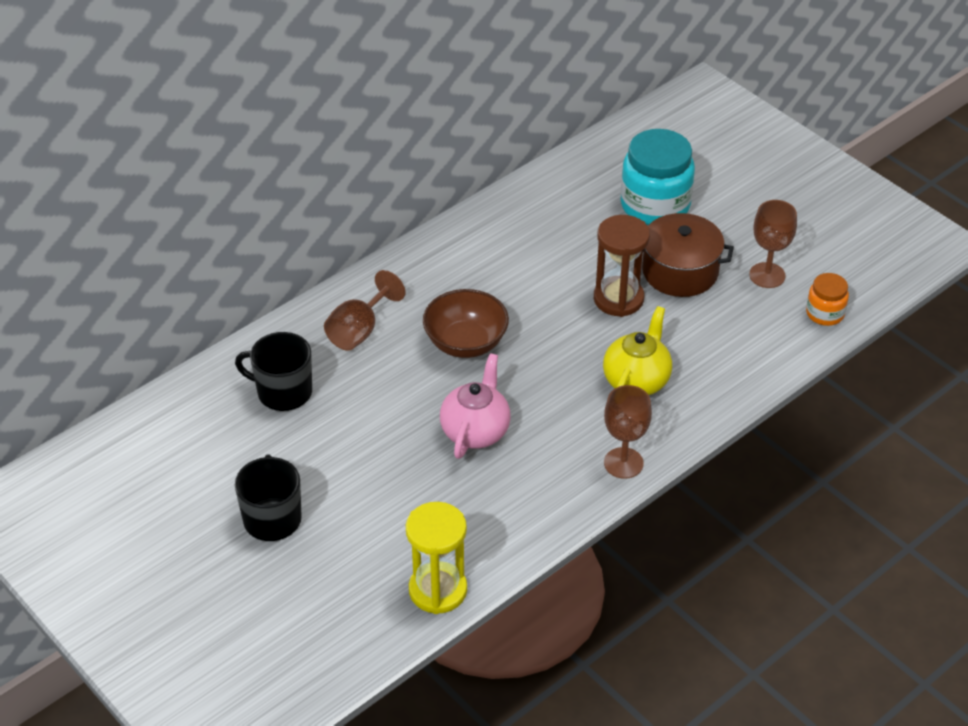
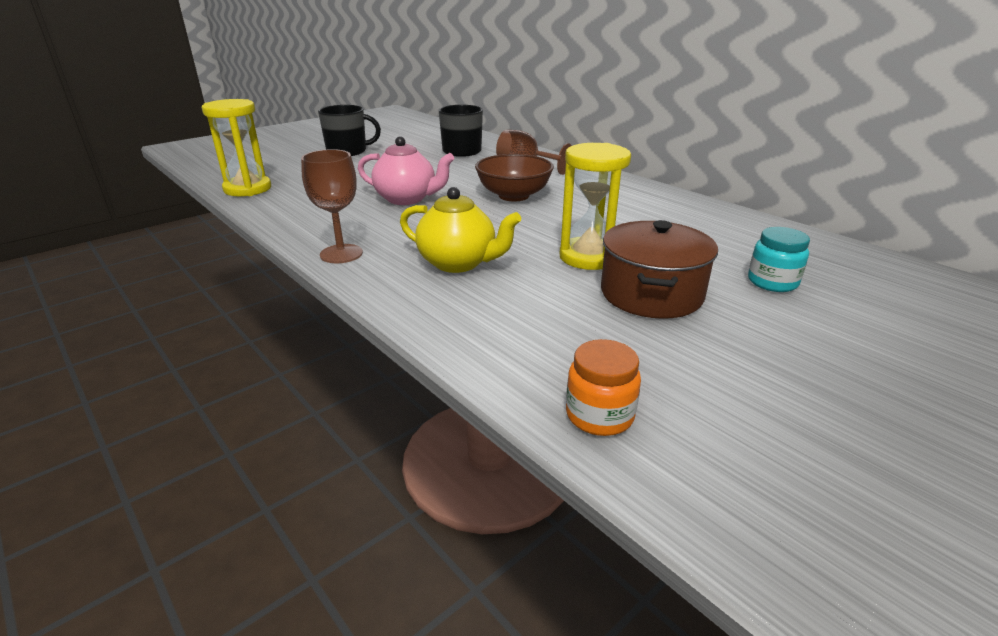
camera: 90 degrees right, 15 degrees down
brown hourglass [594,215,650,317] -> yellow hourglass [560,143,631,270]
turquoise jar [621,129,695,225] -> turquoise jar [748,227,810,292], size x0.52
brown goblet [749,200,797,288] -> none

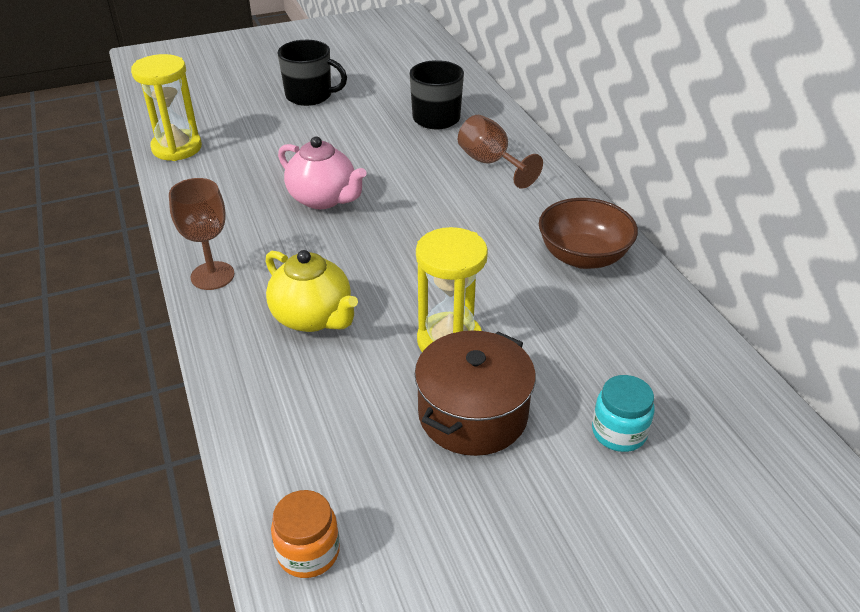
camera: 20 degrees right, 10 degrees up
brown bowl [475,154,554,201] -> brown bowl moved to [539,198,638,269]

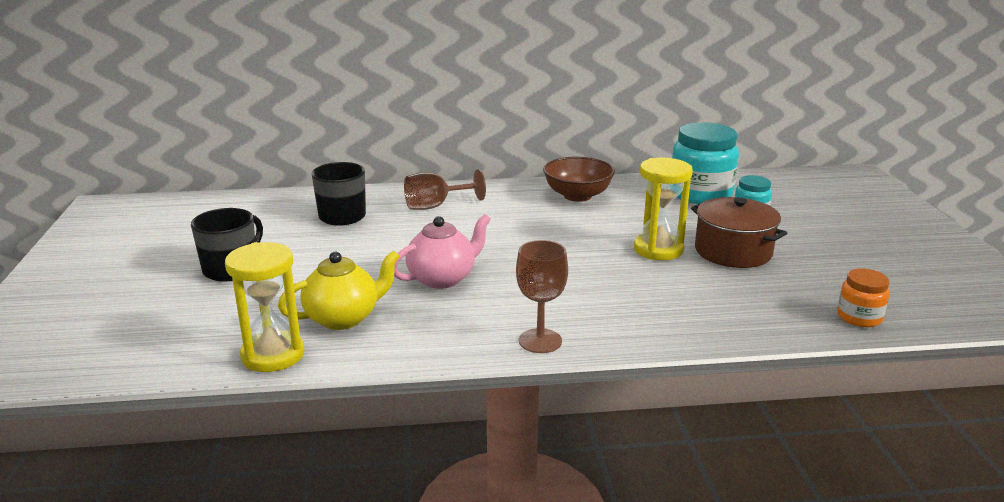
camera: 75 degrees left, 15 degrees down
yellow teapot [266,250,358,332] -> yellow teapot moved to [278,250,400,330]
none -> turquoise jar [672,122,739,204]

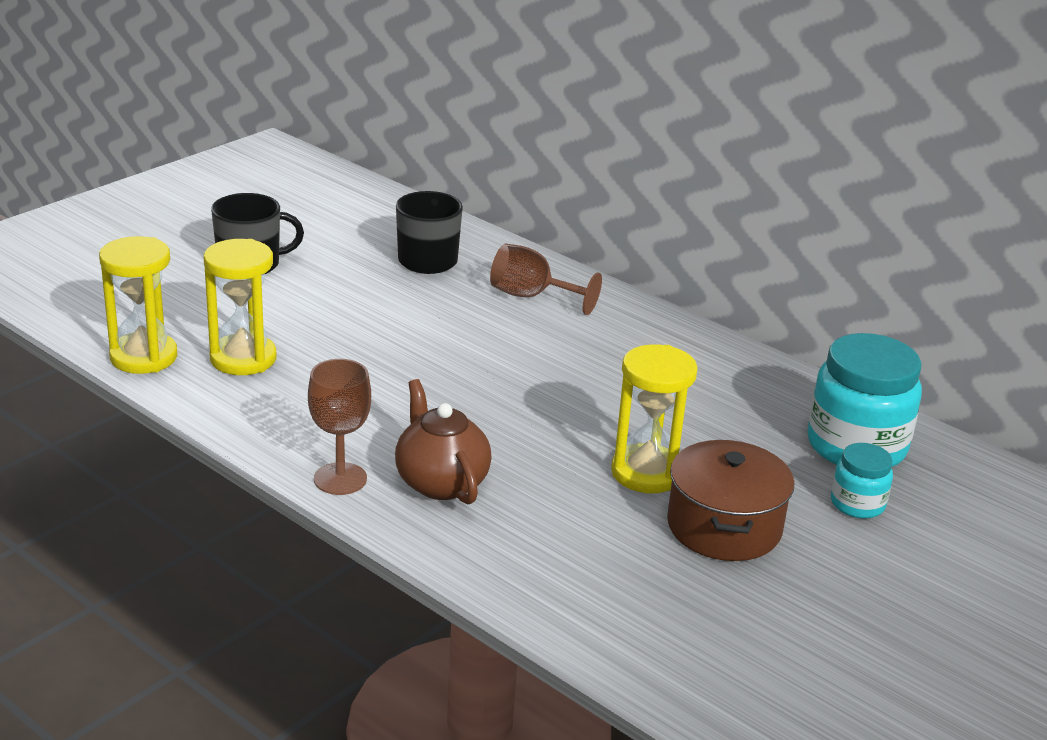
camera: 45 degrees right, 5 degrees up
yellow teapot [278,250,400,330] -> yellow hourglass [204,239,276,375]
pink teapot [394,214,491,289] -> none
brown bowl [543,157,615,202] -> none
orange jar [837,268,890,327] -> none
none -> brown teapot [395,379,492,504]

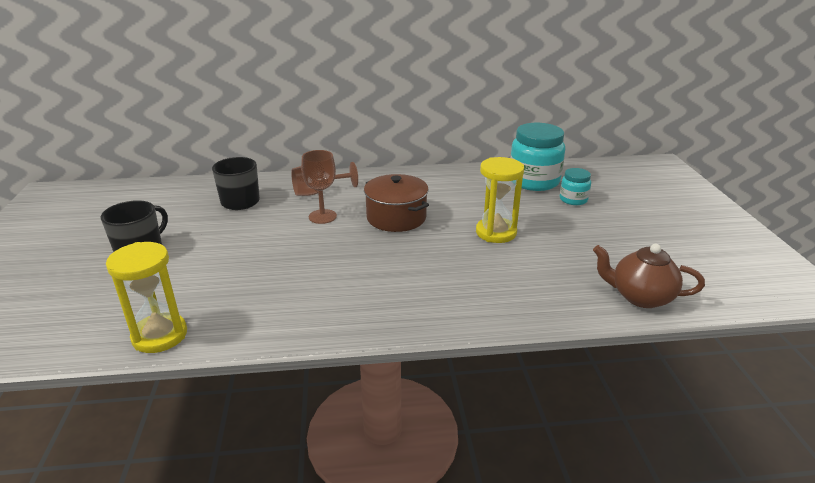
camera: 45 degrees left, 0 degrees up
yellow hourglass [204,239,276,375] -> none
brown goblet [308,359,371,495] -> brown goblet moved to [301,150,337,224]
brown teapot [395,379,492,504] -> brown teapot moved to [593,244,705,308]
brown pot [667,440,794,561] -> brown pot moved to [364,174,429,232]

